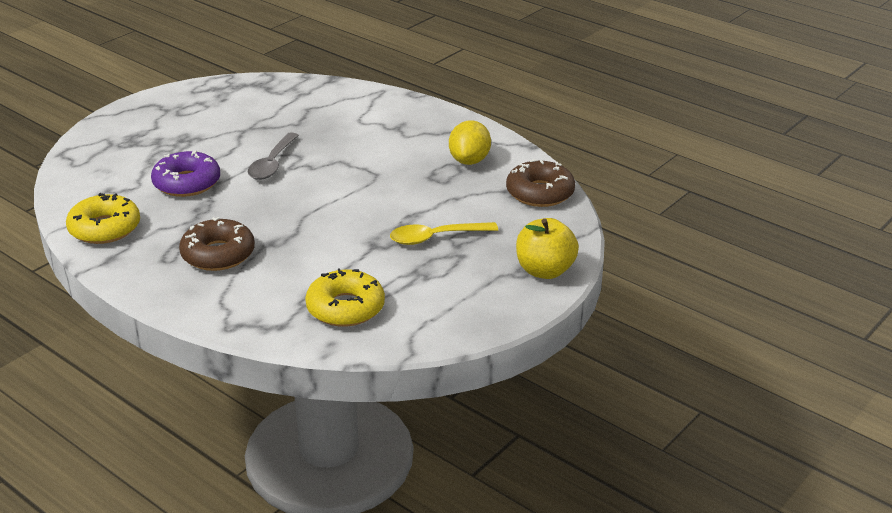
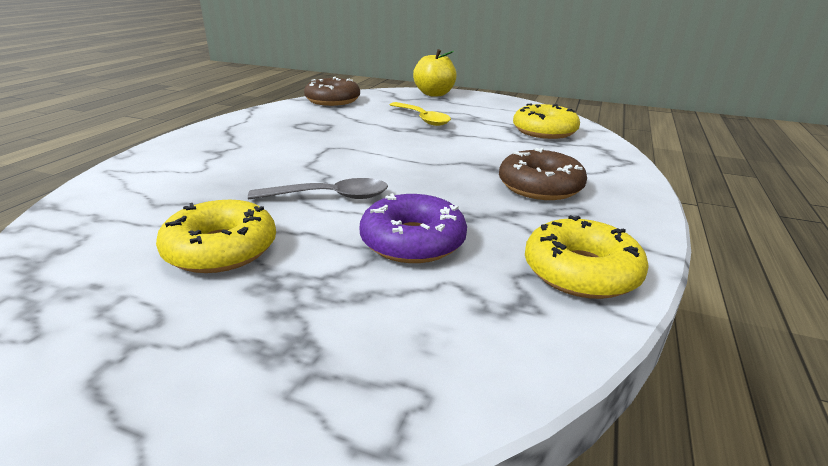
camera: 110 degrees left, 5 degrees down
yellow lemon [449,120,491,165] -> none
none -> yellow donut [156,200,276,273]

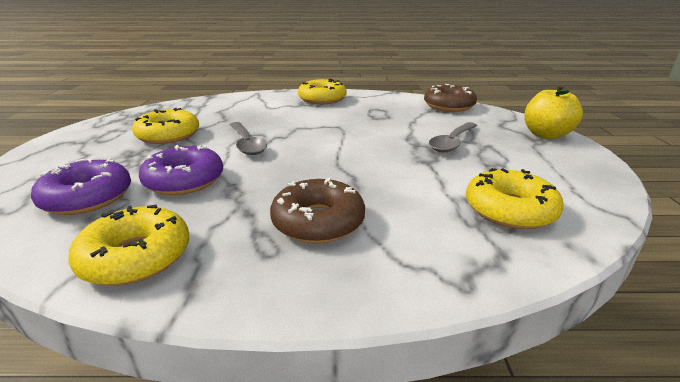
camera: 70 degrees right, 0 degrees up
yellow spoon [390,102,451,126] -> grey spoon [429,122,477,152]
none -> purple donut [31,159,131,215]
none -> yellow donut [298,79,347,104]

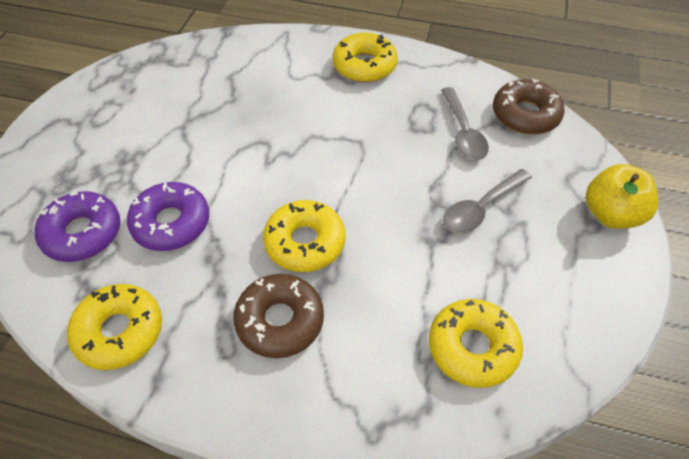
camera: 15 degrees right, 25 degrees up
yellow donut [132,108,199,144] -> yellow donut moved to [263,200,345,272]
grey spoon [230,122,267,155] -> grey spoon moved to [441,87,489,160]

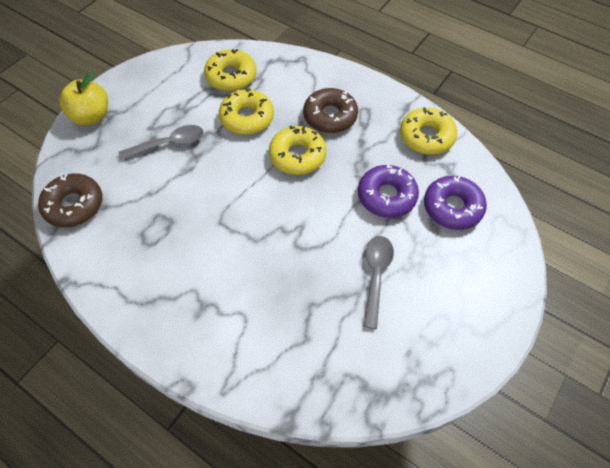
camera: 160 degrees left, 5 degrees up
yellow donut [333,33,398,82] -> yellow donut moved to [219,88,274,135]
grey spoon [441,87,489,160] -> grey spoon moved to [363,236,394,329]

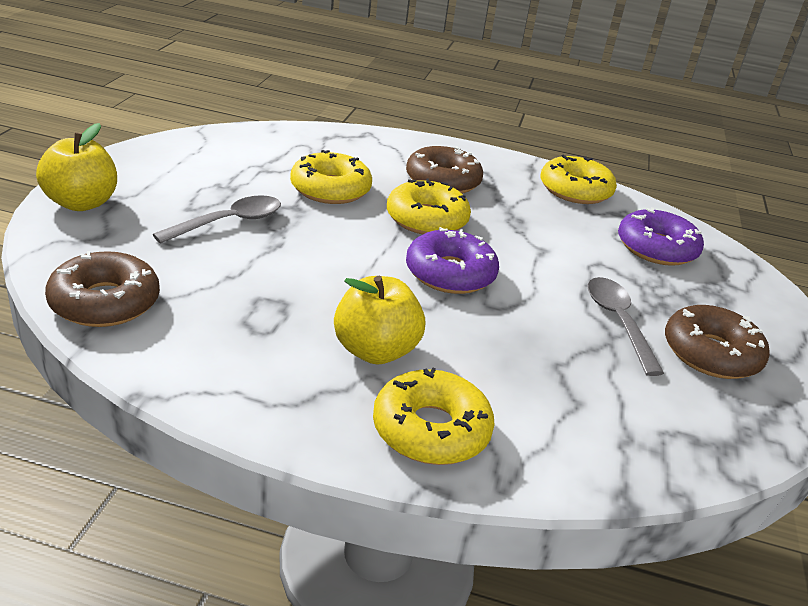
camera: 25 degrees left, 25 degrees down
yellow donut [204,49,256,91] -> yellow donut moved to [373,368,495,465]
purple donut [358,164,419,218] -> purple donut moved to [406,227,499,294]
none -> yellow apple [334,276,425,364]
none -> brown donut [665,305,770,379]

